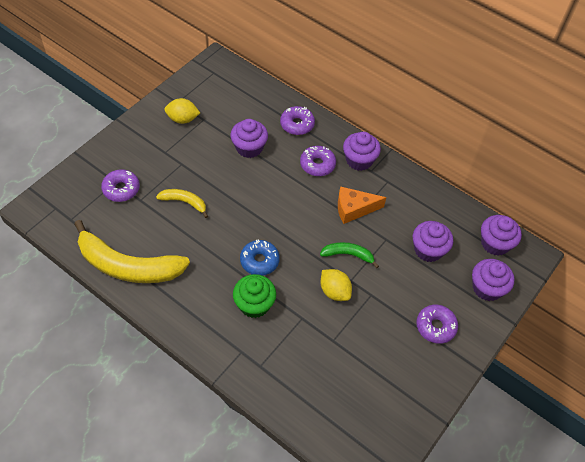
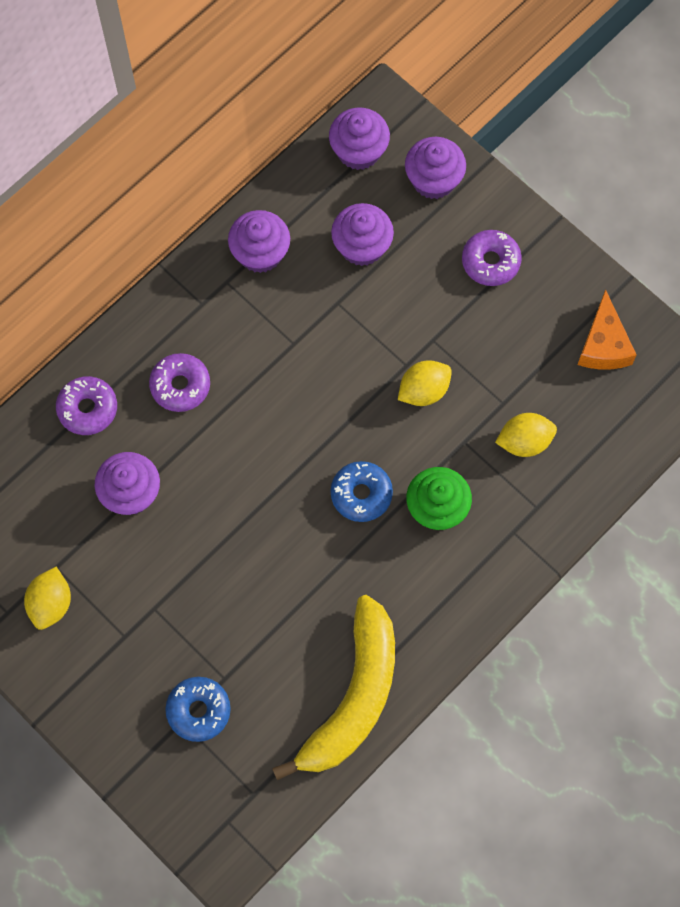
camera: 80 degrees left, 15 degrees up
purple donut [101,169,140,202] -> blue donut [165,677,231,742]
yellow banana [156,189,208,218] -> none
green banana [320,242,379,268] -> none
orange cheese [338,186,387,224] -> orange cheese moved to [577,289,637,370]
purple cupcake [343,132,381,171] -> purple cupcake moved to [228,210,290,273]
none -> yellow lemon [495,413,557,457]

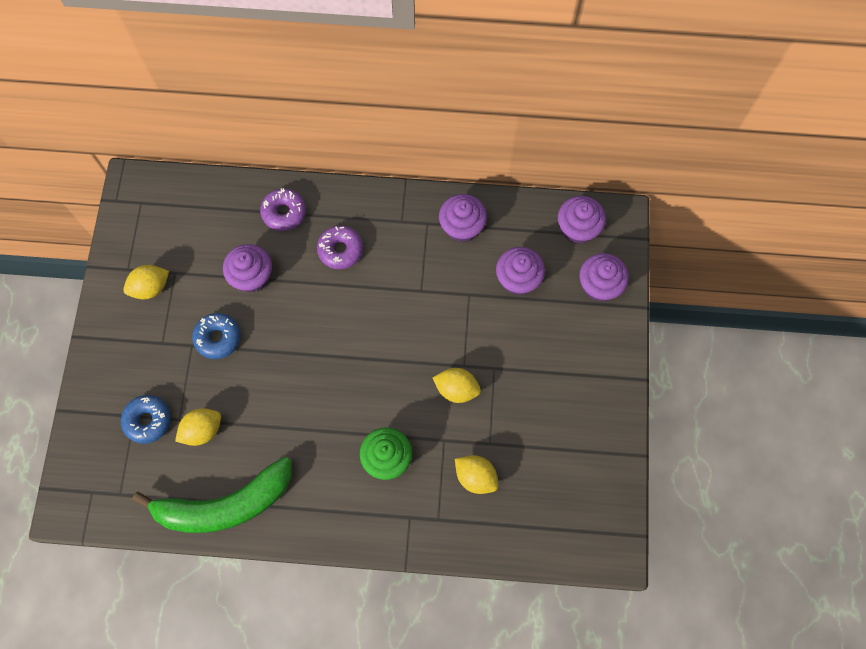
camera: 50 degrees right, 0 degrees up
yellow banana [272,595,395,780] -> green banana [132,457,292,533]
blue donut [331,461,393,522] -> blue donut moved to [192,313,241,359]
purple donut [462,230,522,286] -> none
orange cheese [577,289,637,370] -> none
none -> yellow lemon [175,408,221,446]

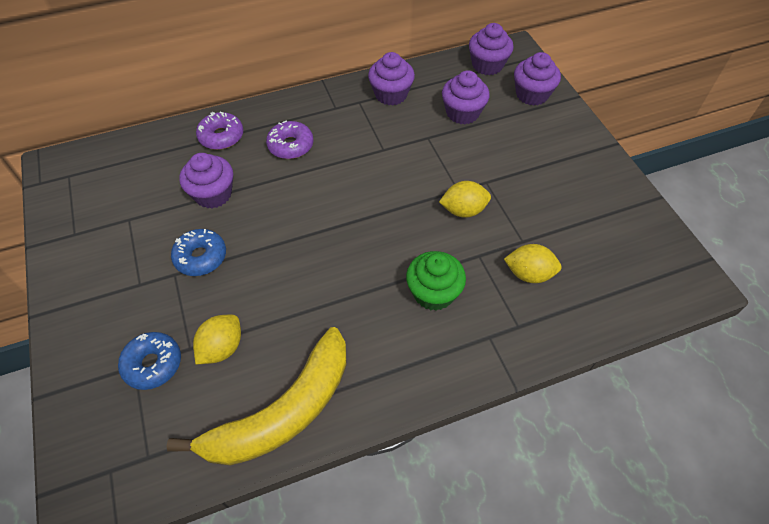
camera: 25 degrees left, 15 degrees down
yellow lemon [123,265,169,299] -> none
green banana [132,457,292,533] -> yellow banana [166,327,346,465]

